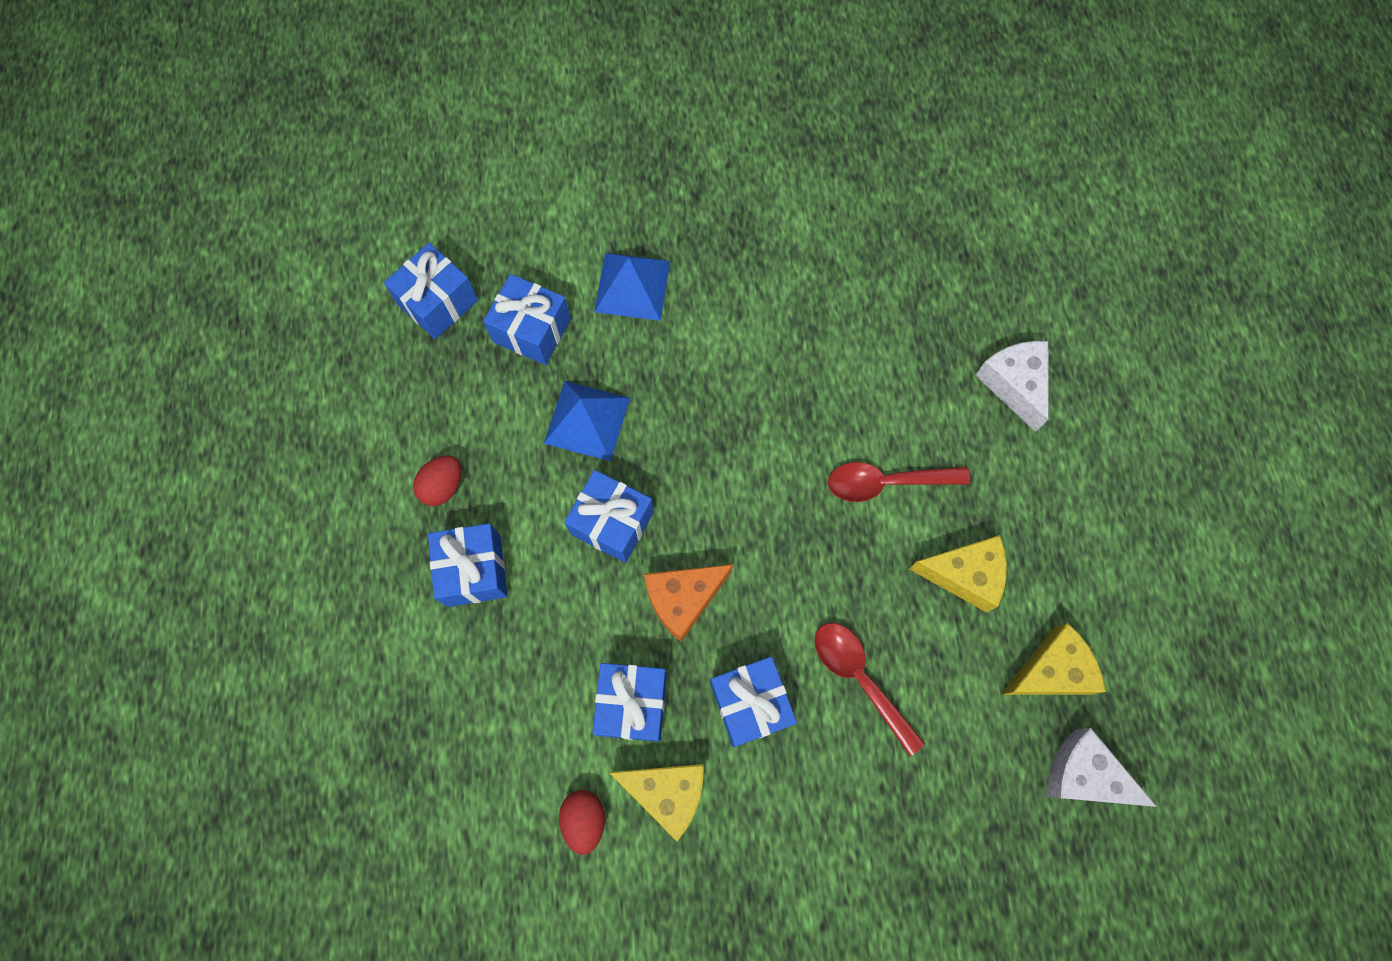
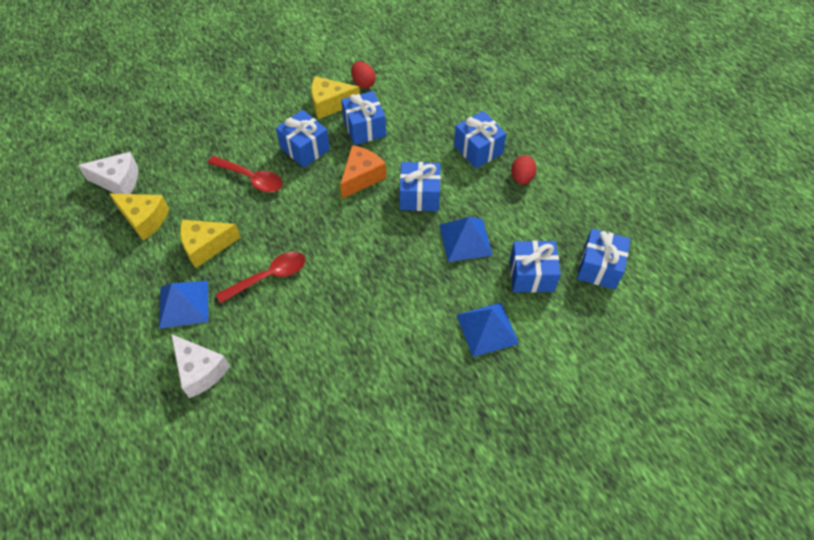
camera: 155 degrees right, 15 degrees down
yellow cheese [1001,623,1106,695] -> yellow cheese turned 105 degrees counterclockwise [110,194,169,241]
none -> blue pyramid [159,281,208,329]

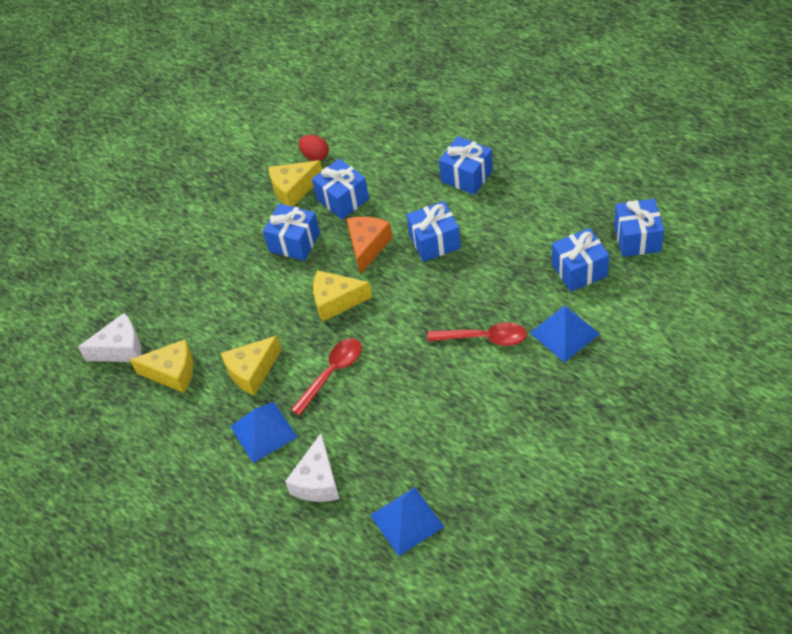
camera: 15 degrees left, 5 degrees down
white cheese [171,334,230,398] -> white cheese turned 75 degrees clockwise [285,434,340,502]
red spoon [208,156,283,192] -> red spoon moved to [427,322,527,346]
blue pyramid [439,217,493,262] -> blue pyramid moved to [370,487,444,556]
red egg [511,156,536,185] -> none
none -> yellow cheese [313,270,373,322]

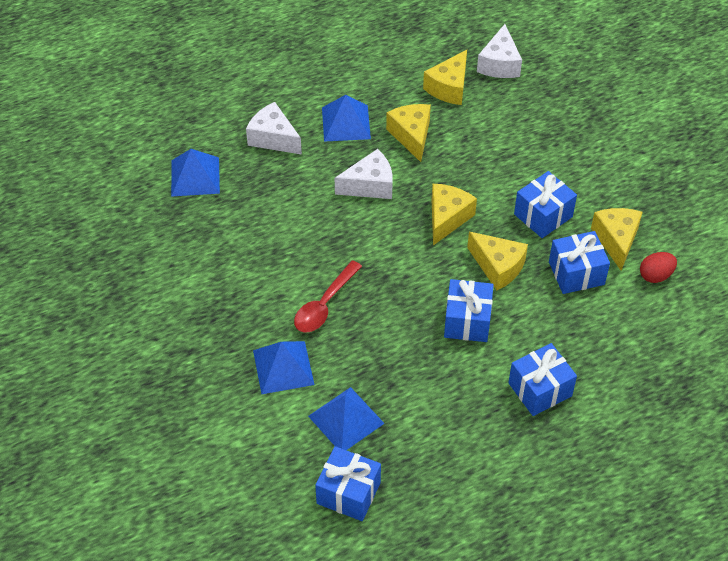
camera: 110 degrees right, 0 degrees up
red spoon [290,339,362,416] -> white cheese [335,149,393,199]
orange cheese [347,217,392,275] -> yellow cheese [467,232,528,290]
blue gift [552,228,609,292] -> blue pyramid [308,387,385,450]

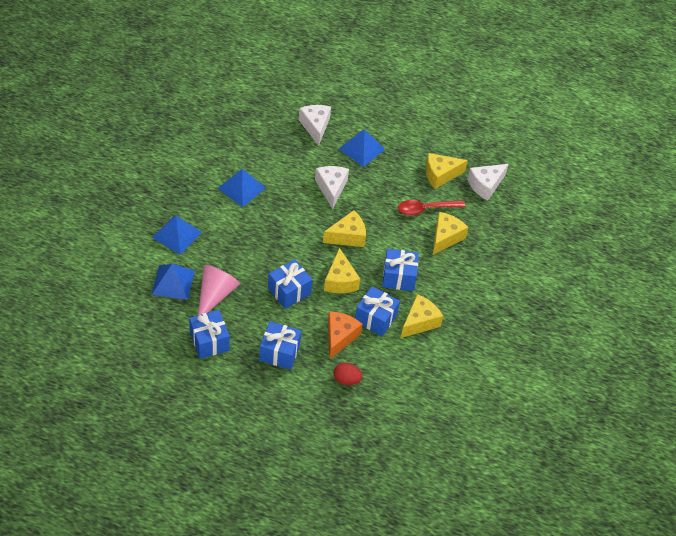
camera: 40 degrees right, 0 degrees up
blue pyramid [171,149,220,197] -> blue pyramid moved to [218,169,266,207]
red spoon [294,260,362,332] -> red spoon moved to [398,200,465,216]
blue gift [315,446,381,521] -> blue gift moved to [189,310,230,359]
white cheese [335,149,393,199] -> white cheese turned 120 degrees counterclockwise [315,166,349,209]
yellow cheese [386,104,431,162] -> yellow cheese moved to [433,212,468,255]
red egg [640,252,677,283] -> red egg moved to [334,363,362,385]
none -> pink cone [198,265,240,315]
none -> orange cheese [328,311,363,360]

